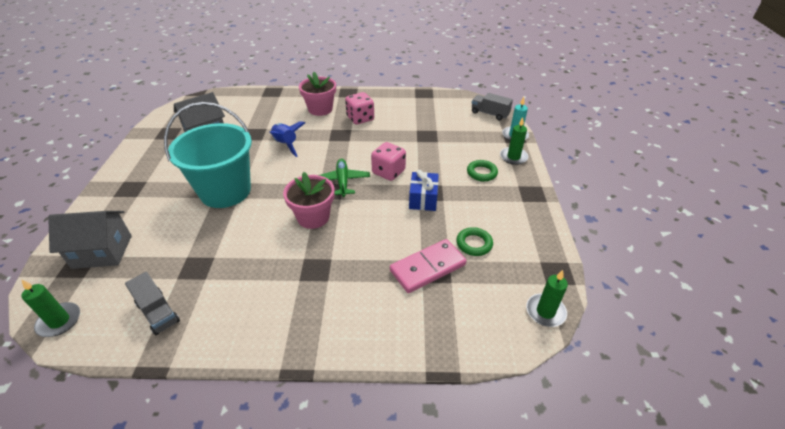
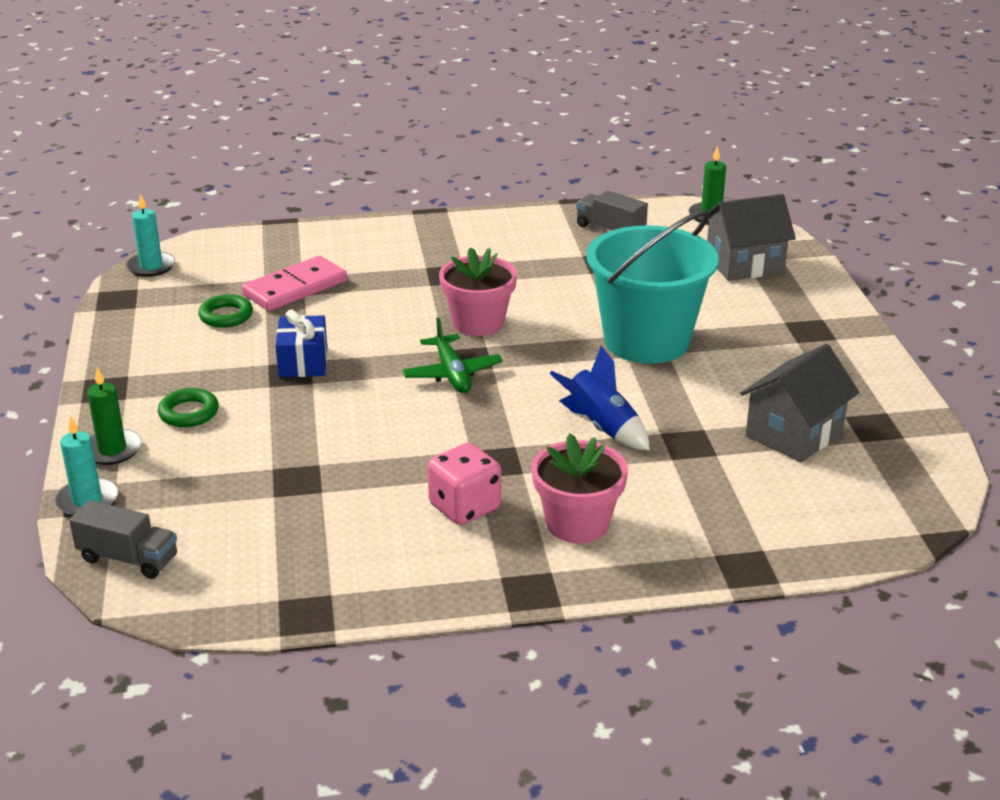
camera: 170 degrees right, 10 degrees down
pink dice [371,142,406,181] -> none
green candle [526,270,568,327] -> turquoise candle [126,194,175,277]

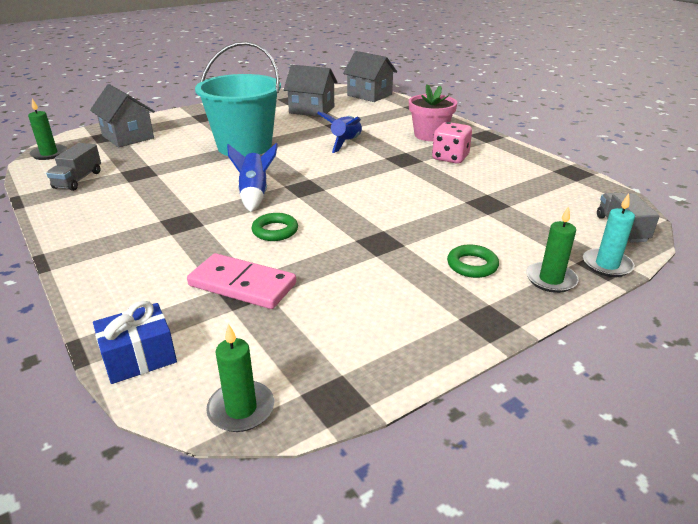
camera: 115 degrees left, 0 degrees up
turquoise candle [126,194,175,277] -> green candle [206,323,274,432]
green ring [198,294,253,328] -> green ring moved to [252,213,298,241]
blue gift [276,310,327,377] -> blue gift moved to [93,301,177,384]
green plane [402,317,503,393] -> none
pink flower pot [439,247,517,336] -> blue rocket [227,143,278,212]
none -> grey house [343,51,397,102]

